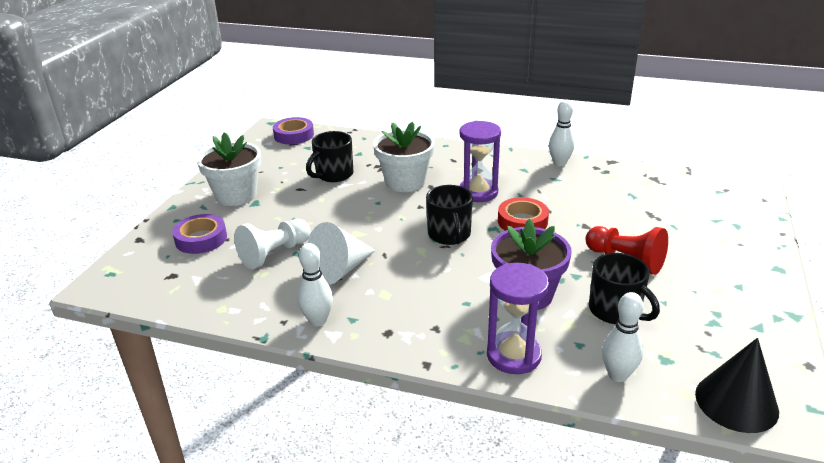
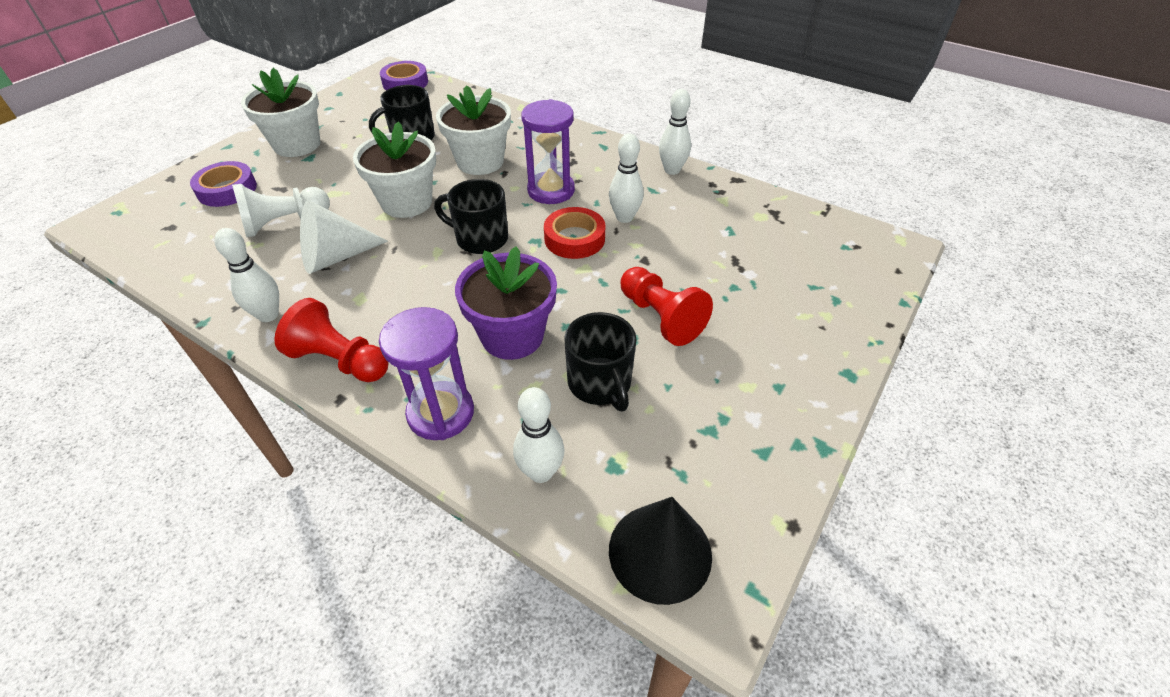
camera: 15 degrees right, 15 degrees up
black mug [426,185,473,245] -> black mug turned 105 degrees clockwise [434,179,508,254]
none -> red pawn [274,298,389,382]
none -> white flower pot [353,122,436,218]
none -> white bowling pin [609,133,644,223]

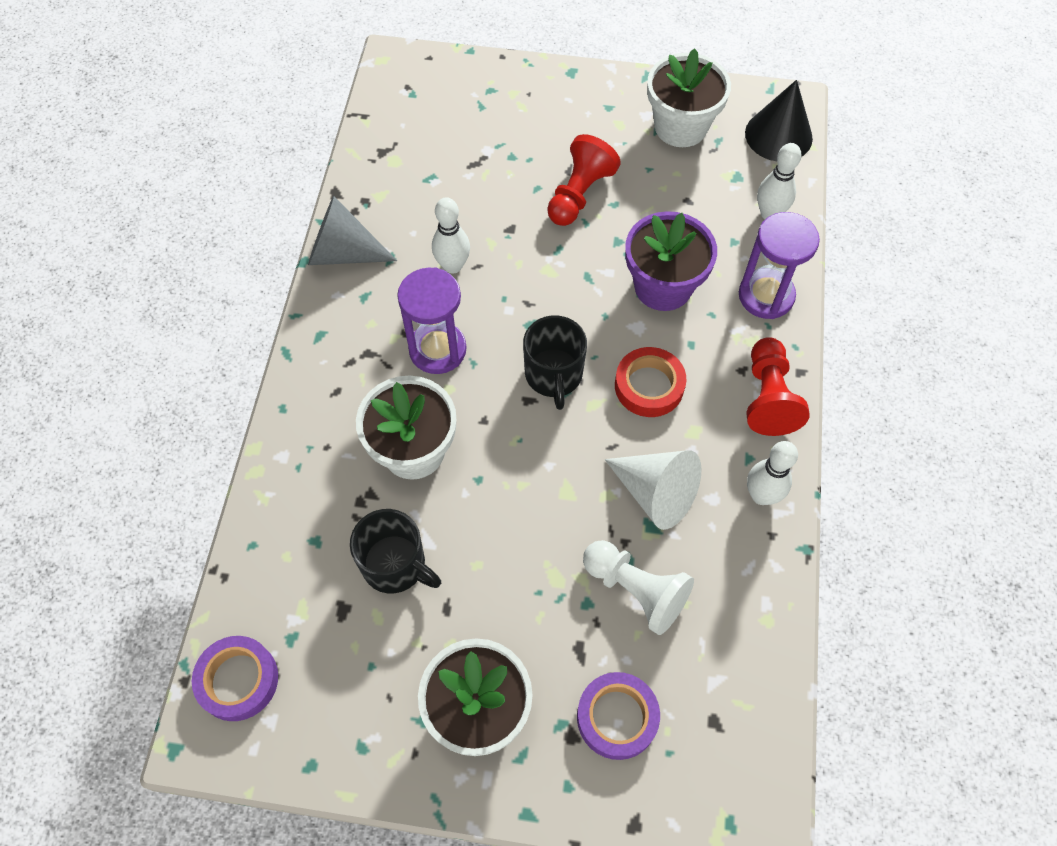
camera: 115 degrees left, 15 degrees up
white flower pot [353,122,436,218] -> white flower pot moved to [647,48,731,147]
red tape [544,207,605,259] -> red tape moved to [615,347,686,417]
black mug [564,312,637,411] -> none
white bowling pin [659,89,691,175] -> grey cone [308,196,397,265]

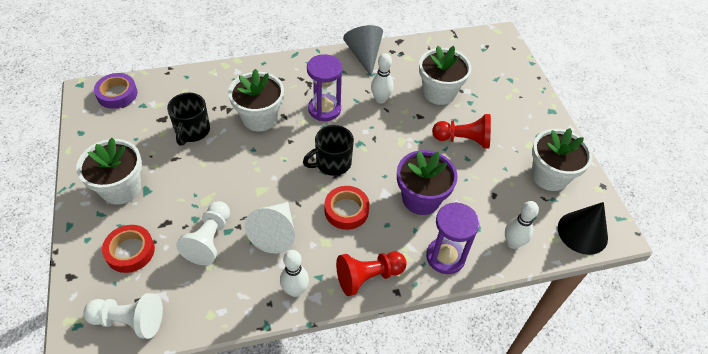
camera: 65 degrees right, 10 degrees down
purple tape [577,672,660,760] -> red tape [102,225,155,273]
none -> white pawn [83,293,163,339]
none -> white flower pot [419,46,472,105]

